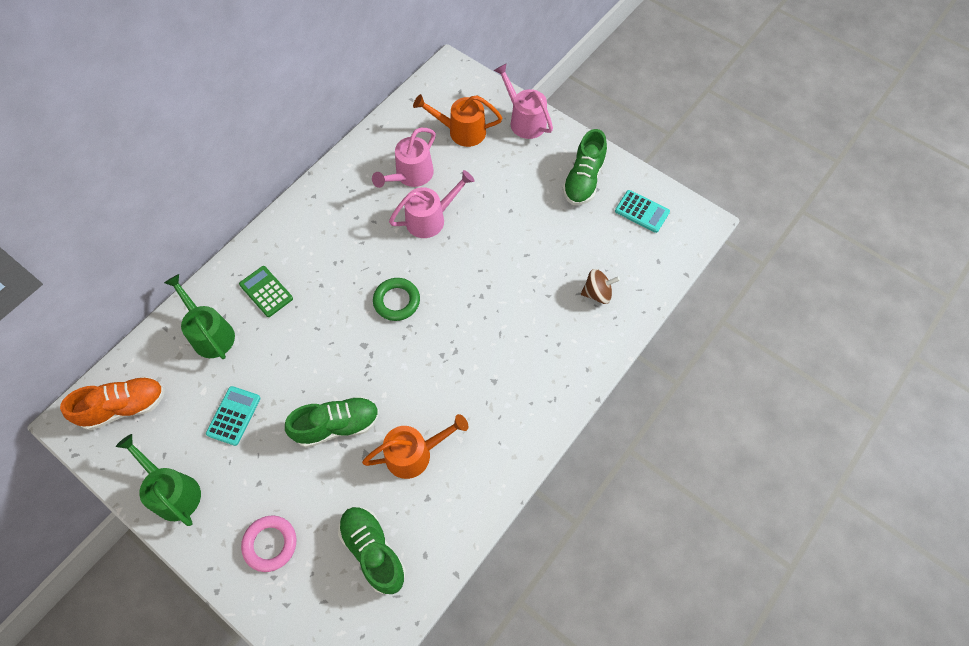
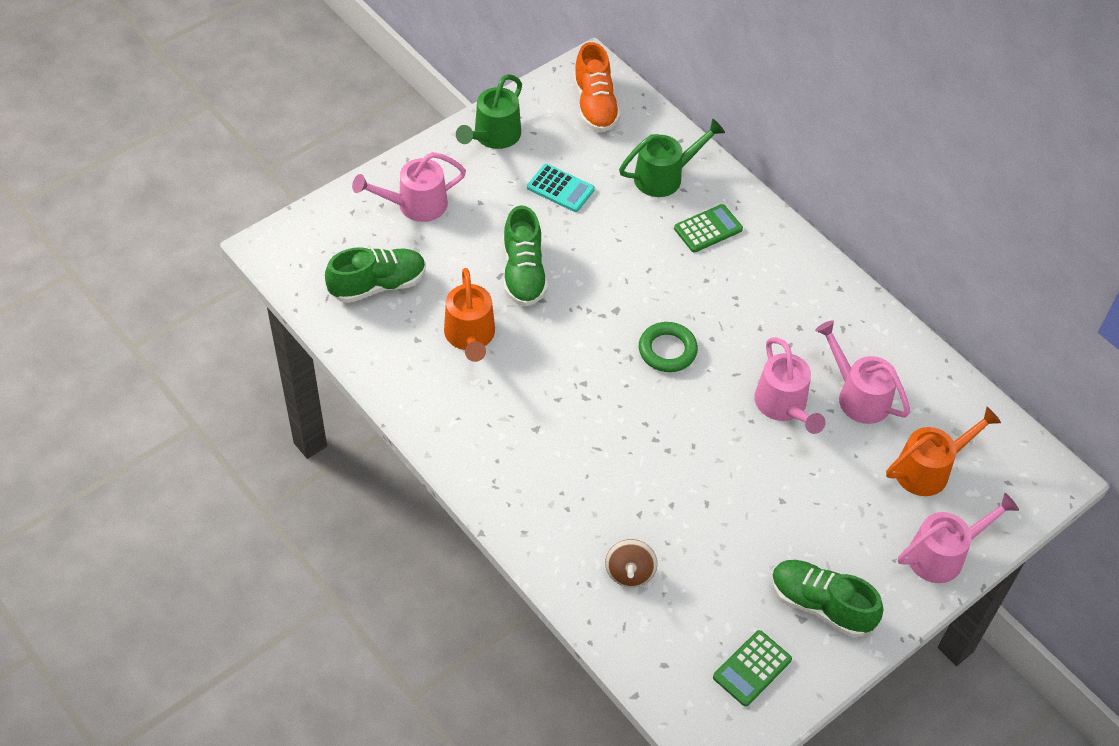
camera: 100 degrees right, 10 degrees down
green watering can [116,434,201,526] -> green watering can turned 150 degrees clockwise [456,74,522,149]
pink ring [241,515,297,572] -> pink watering can [352,152,466,222]
orange watering can [413,94,502,147] -> orange watering can turned 45 degrees clockwise [886,407,1001,496]
turquoise calculator [615,190,670,233] -> green calculator [713,630,792,706]

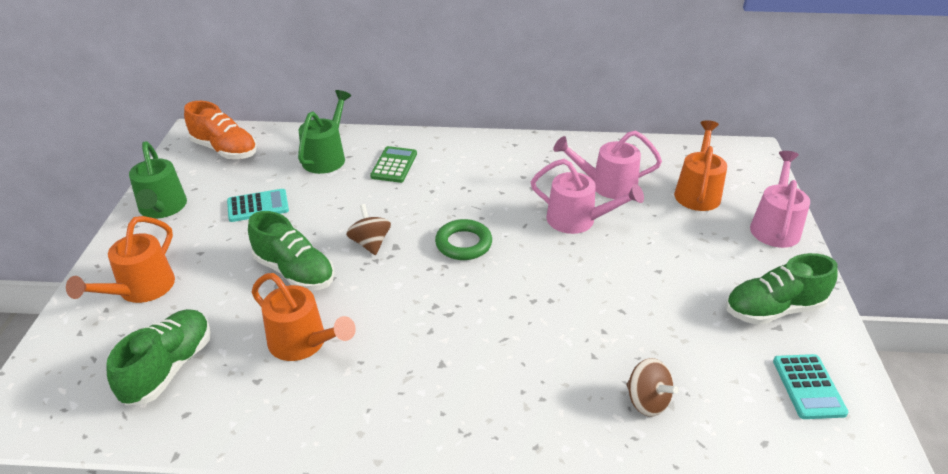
camera: 45 degrees left, 15 degrees down
pink watering can [352,152,466,222] -> orange watering can [66,216,175,303]
green calculator [713,630,792,706] -> turquoise calculator [773,354,848,419]
none -> brown spinning top [346,204,391,255]

